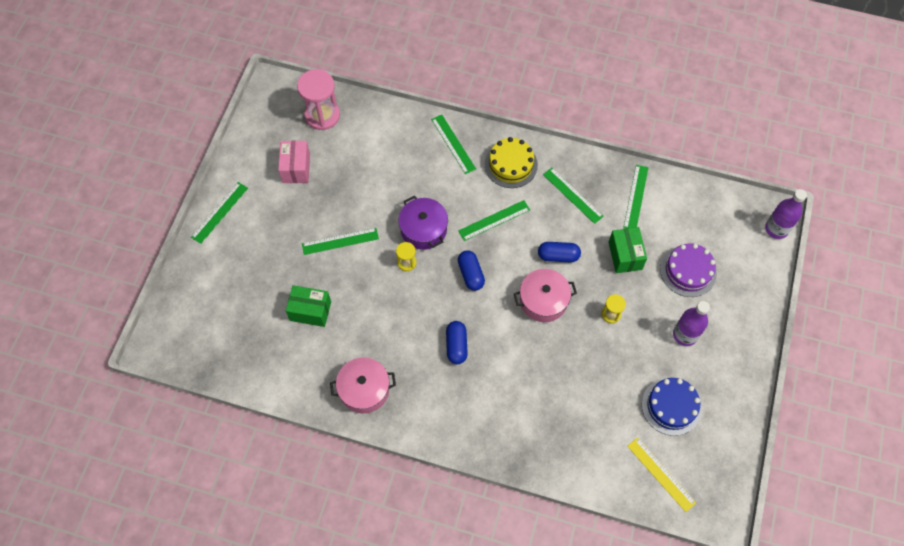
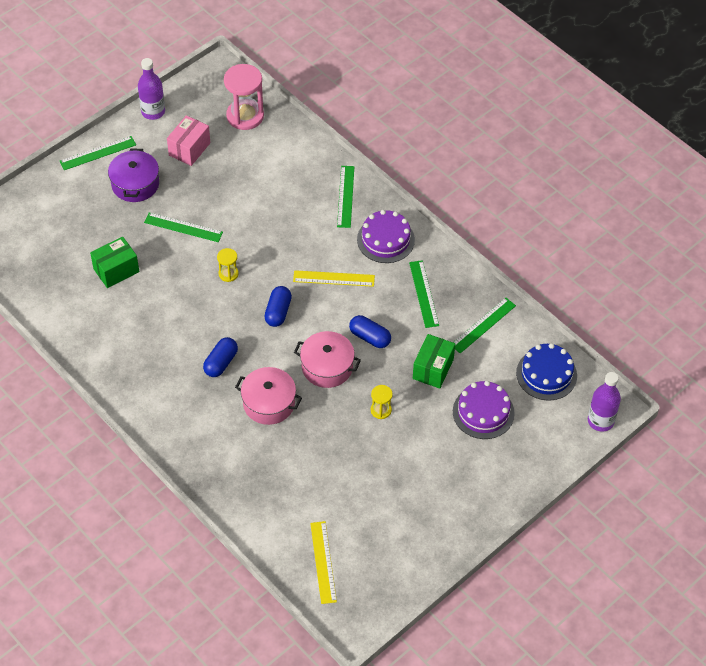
camera: 30 degrees right, 10 degrees down
green box [286,285,331,327] -> green box turned 75 degrees counterclockwise [90,237,139,288]
pink pot [330,357,396,413] -> pink pot moved to [235,367,302,425]
purple pot [399,196,448,250] -> purple pot moved to [108,148,159,202]
green ruler [458,200,530,241] -> yellow ruler [293,270,375,287]
yellow cake [485,137,538,188] -> purple cake [357,210,415,263]
blue cake [642,378,702,436] -> blue cake moved to [516,343,577,401]
purple bottle [673,301,710,346] -> purple bottle moved to [138,58,165,120]

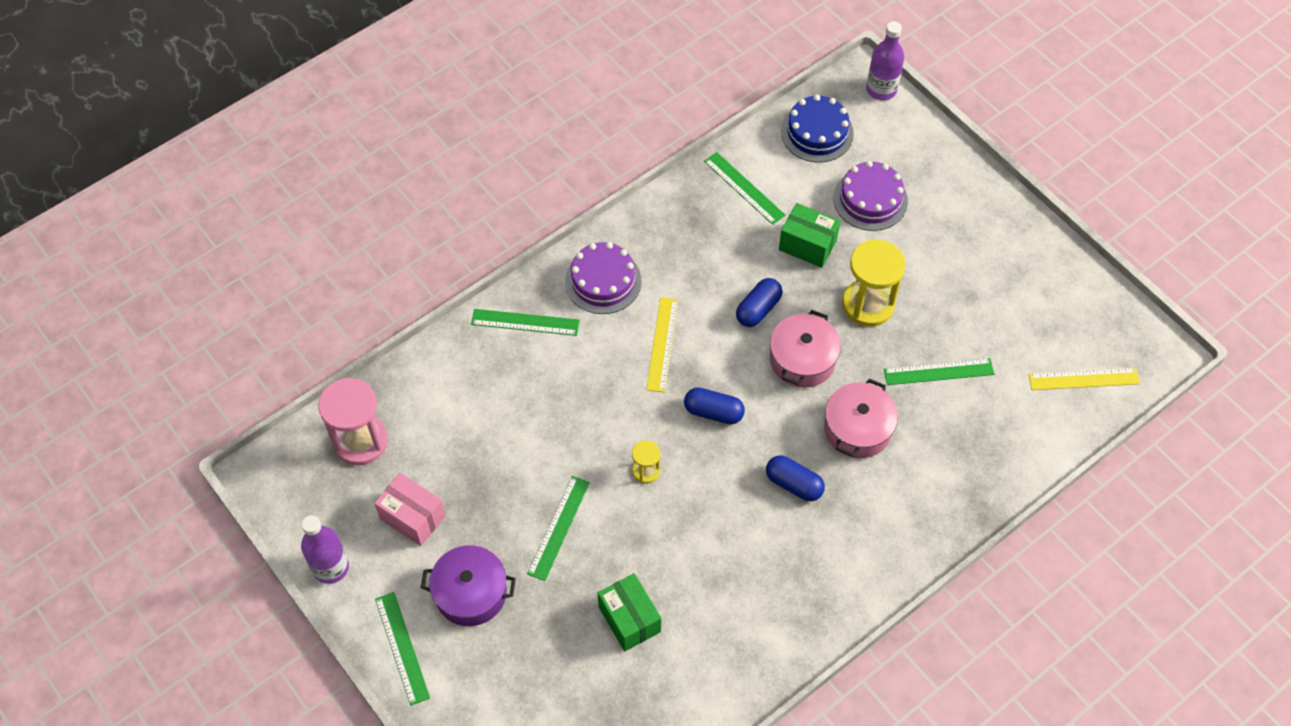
camera: 85 degrees left, 5 degrees up
yellow hourglass [371,385,393,419] -> yellow hourglass [842,240,906,327], size x2.00
green ruler [409,260,439,328] -> green ruler moved to [884,358,994,385]

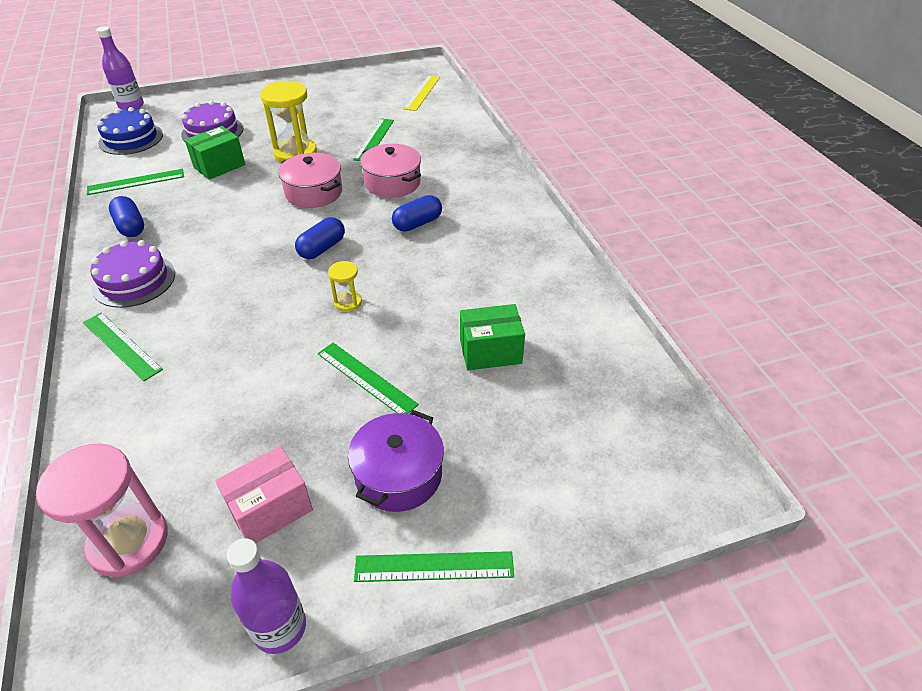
camera: 70 degrees left, 15 degrees down
green ruler [471,309,580,336] -> green ruler turned 75 degrees counterclockwise [83,312,163,381]
yellow ruler [646,297,678,393] -> none
blue capsule [736,278,783,327] -> blue capsule moved to [109,196,144,237]

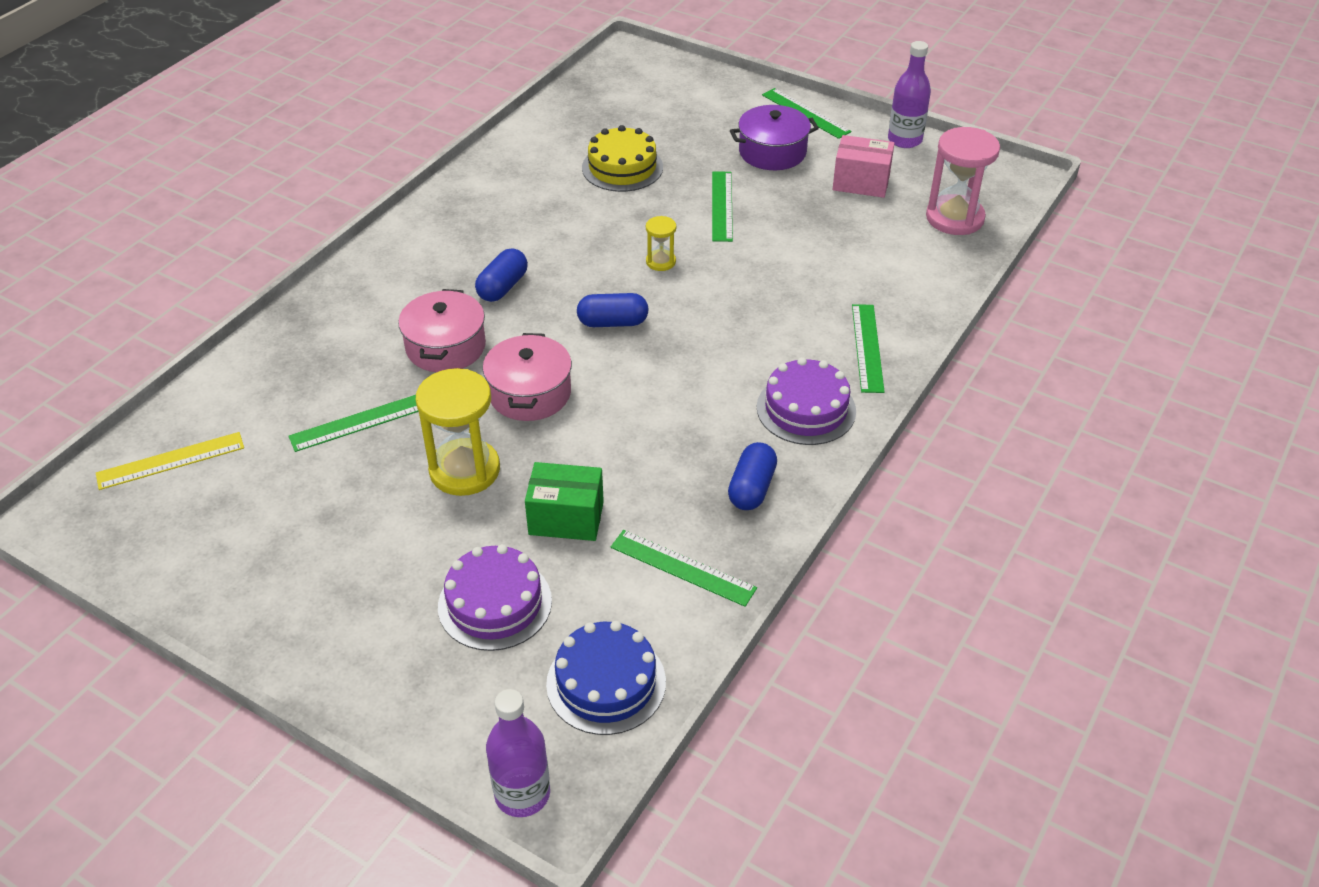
camera: 130 degrees left, 0 degrees up
blue capsule [392,195,442,232] -> blue capsule turned 75 degrees counterclockwise [475,248,528,302]
green box [460,304,525,370] -> yellow cake [582,125,663,192]

